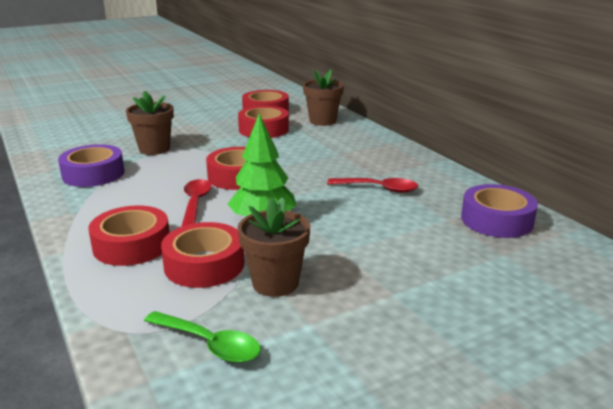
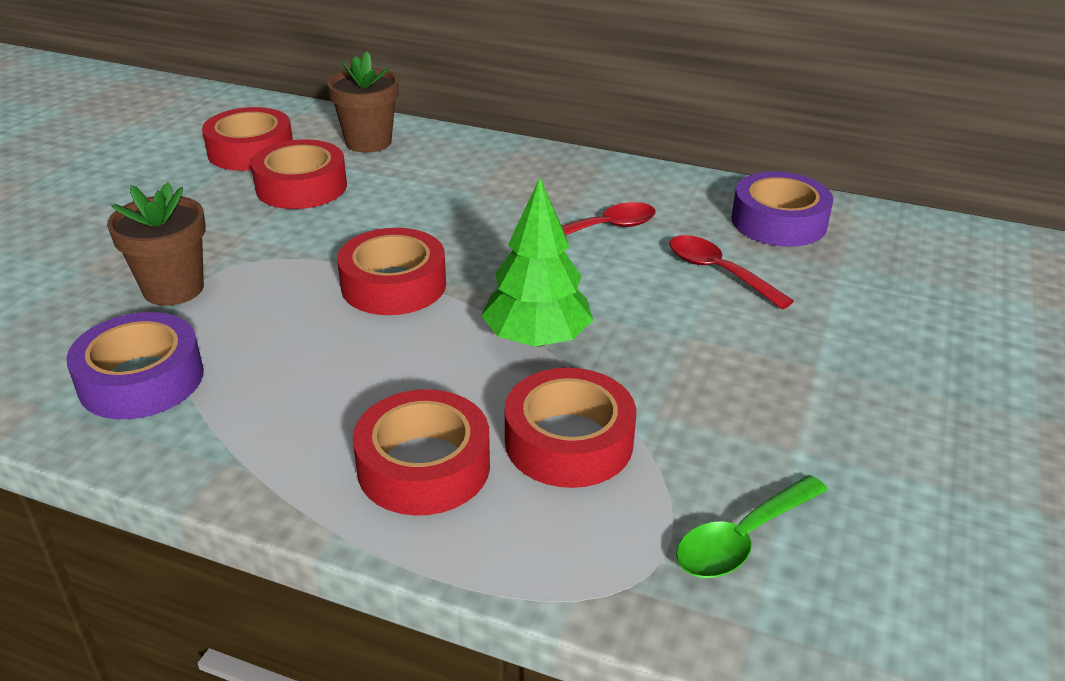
camera: 40 degrees left, 10 degrees up
green spoon [144,311,261,363] -> green spoon turned 150 degrees clockwise [676,475,828,578]
red spoon [181,179,212,227] -> red spoon moved to [669,235,794,309]
brown flower pot [237,197,310,297] -> none

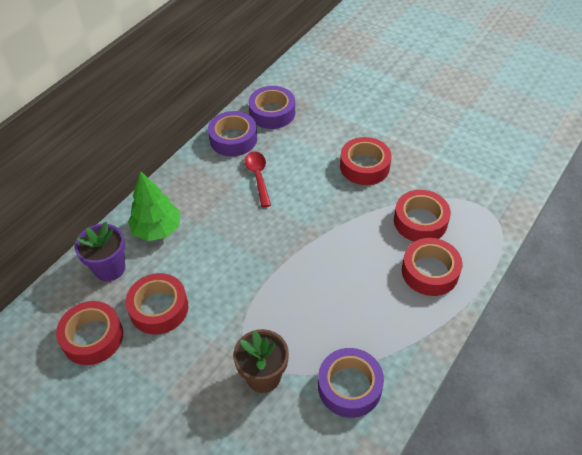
camera: 75 degrees left, 15 degrees up
brown flower pot [327,51,399,153] -> purple flower pot [74,222,125,281]
red tape [337,228,446,315] -> red tape moved to [340,137,391,185]
green tree [481,178,593,347] -> green tree moved to [128,171,180,241]
red spoon [669,235,794,309] -> none
green spoon [676,475,828,578] -> none
none -> purple tape [208,111,257,156]

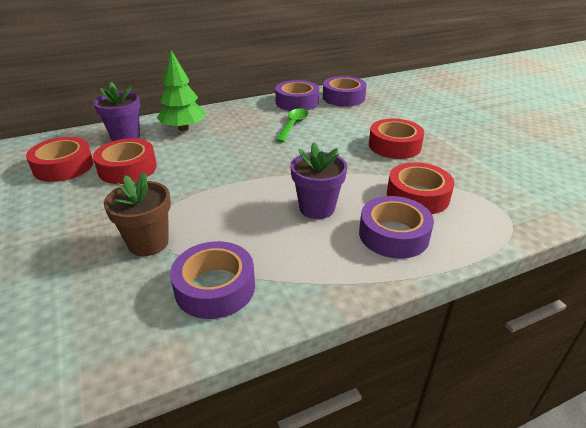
camera: 30 degrees right, 15 degrees down
red spoon [245,151,271,207] -> green spoon [276,108,309,143]
red tape [402,238,462,296] -> purple tape [359,196,434,259]
none -> purple flower pot [290,142,347,219]

